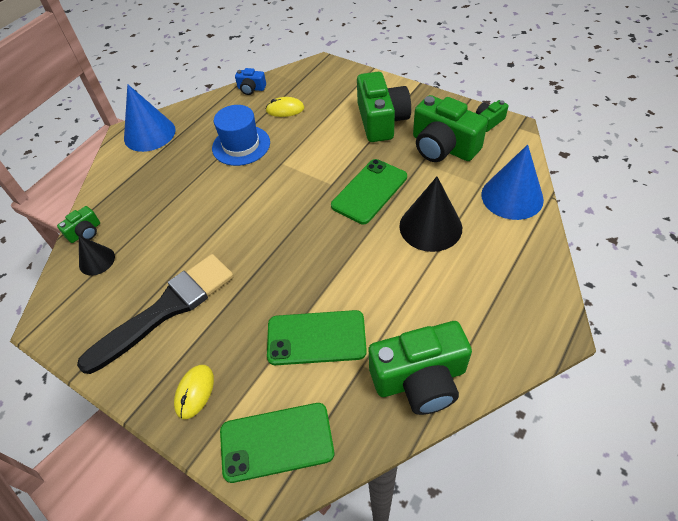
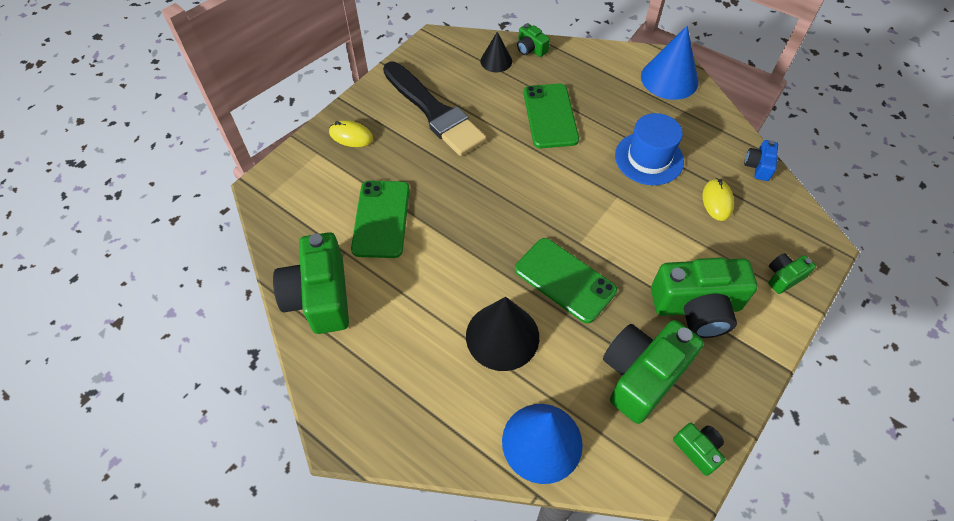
camera: 90 degrees right, 5 degrees up
green phone [220,403,334,483] -> green phone moved to [523,84,579,148]
none -> green camera [768,253,816,294]

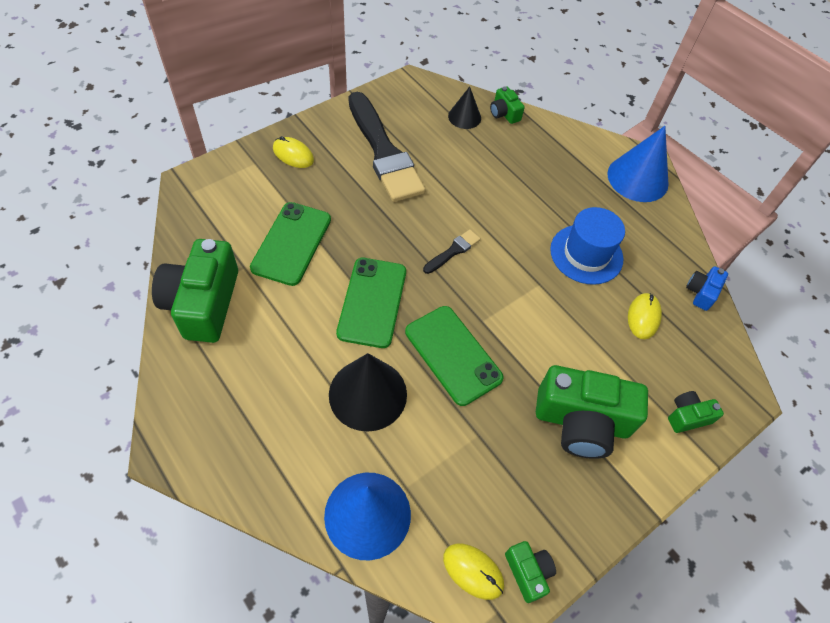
camera: 10 degrees right, 0 degrees up
green phone [523,84,579,148] -> green phone moved to [336,258,406,348]
green camera [603,320,704,424] -> none
none -> black brush [423,229,481,274]
none -> yellow mouse [443,544,504,600]

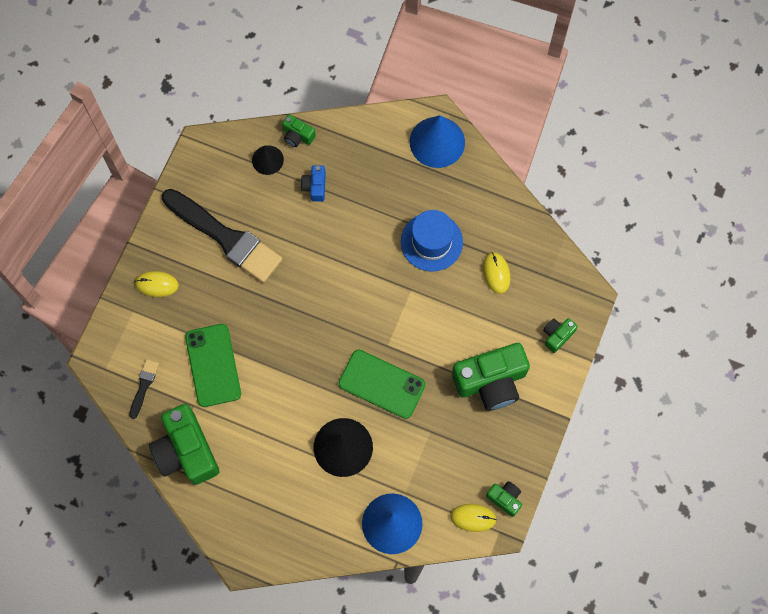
camera: 25 degrees left, 15 degrees up
green phone [336,258,406,348] -> none
black brush [423,229,481,274] -> black brush moved to [129,359,159,419]
blue camera [686,266,728,311] -> blue camera moved to [301,165,326,202]

